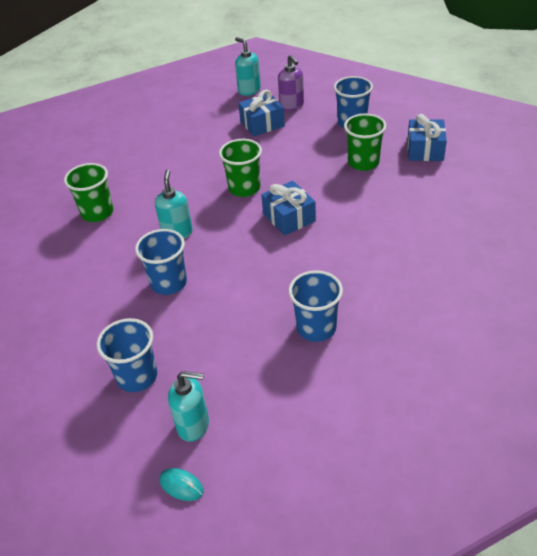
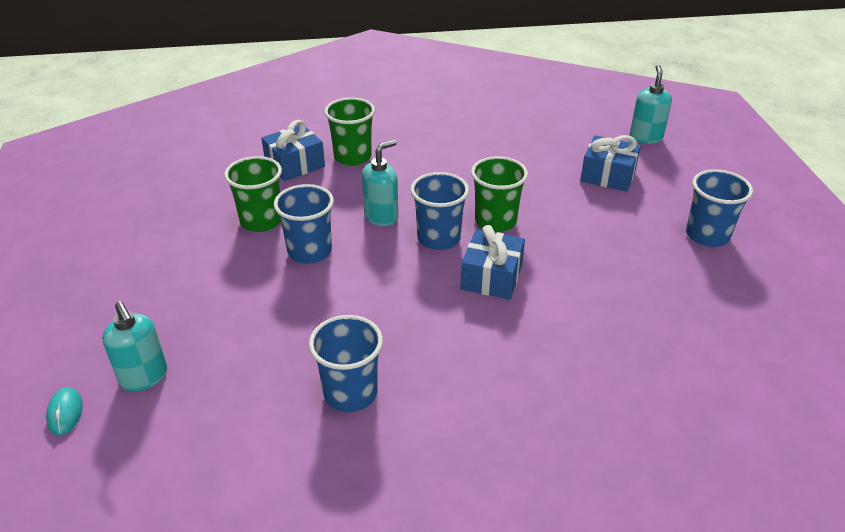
camera: 45 degrees right, 5 degrees down
blue cup [96,318,157,392] -> blue cup moved to [411,172,469,250]
purple soap dispenser [278,55,304,111] -> none
green cup [344,113,386,171] -> green cup moved to [224,156,282,232]
blue gift [407,114,447,161] -> blue gift moved to [261,120,325,181]

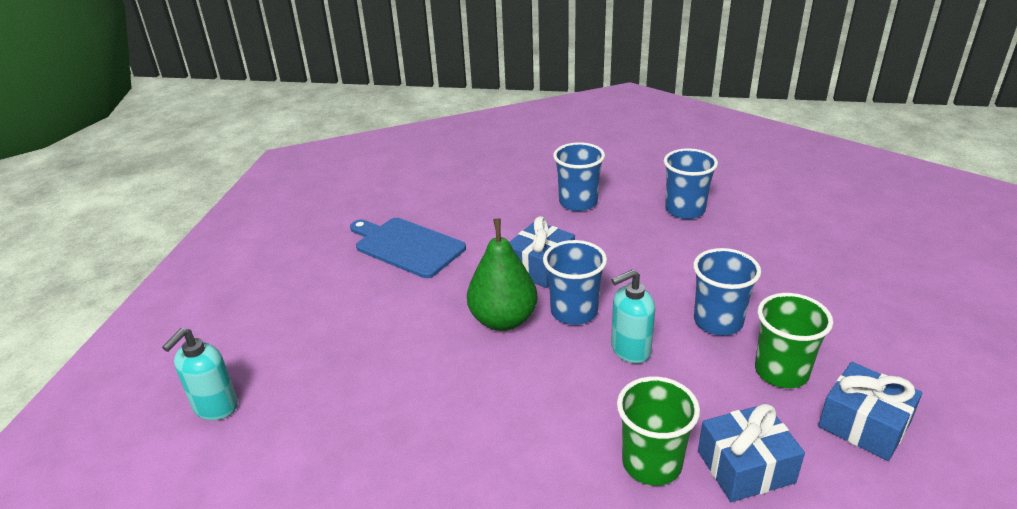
camera: 160 degrees left, 5 degrees down
turquoise mouse [46,387,83,435] -> none
turquoise soap dispenser [102,301,167,391] -> none
green cup [471,156,528,232] -> green pear [467,218,537,331]
blue gift [580,135,641,192] -> blue gift moved to [818,362,922,461]
blue cup [686,169,753,247] -> blue cup moved to [553,142,605,211]
none -> blue cutting board [350,218,466,278]

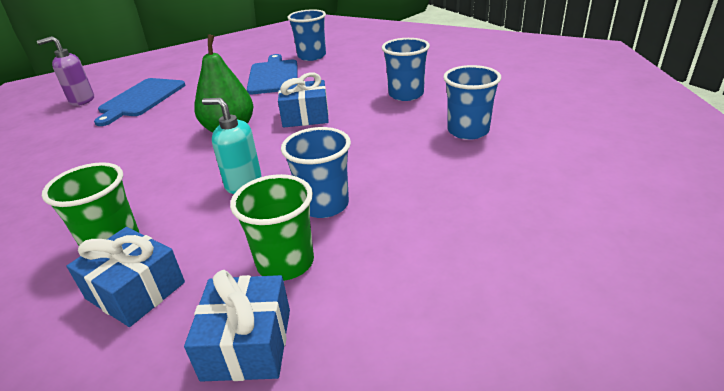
camera: 50 degrees right, 0 degrees up
turquoise soap dispenser [162,328,238,420] -> purple soap dispenser [37,36,94,106]
blue cup [543,240,607,325] -> blue cup moved to [287,9,326,61]
none -> blue cutting board [94,78,185,126]

